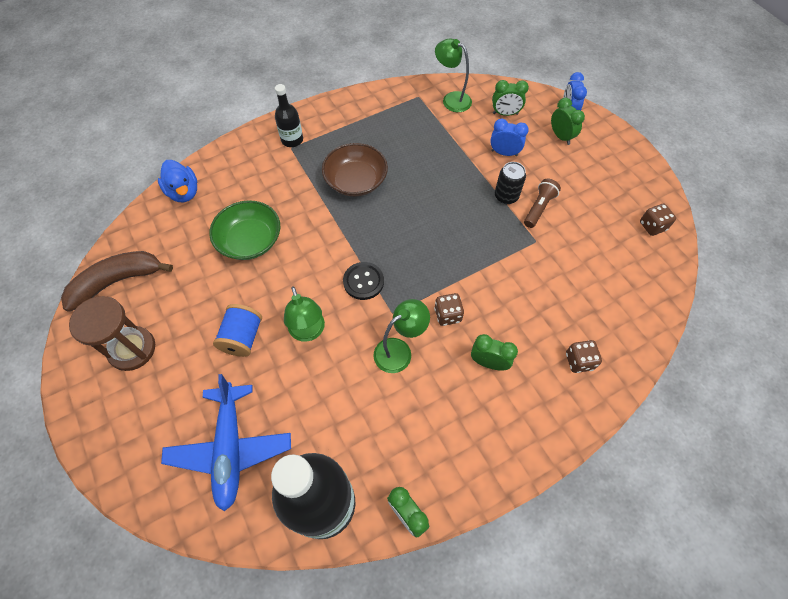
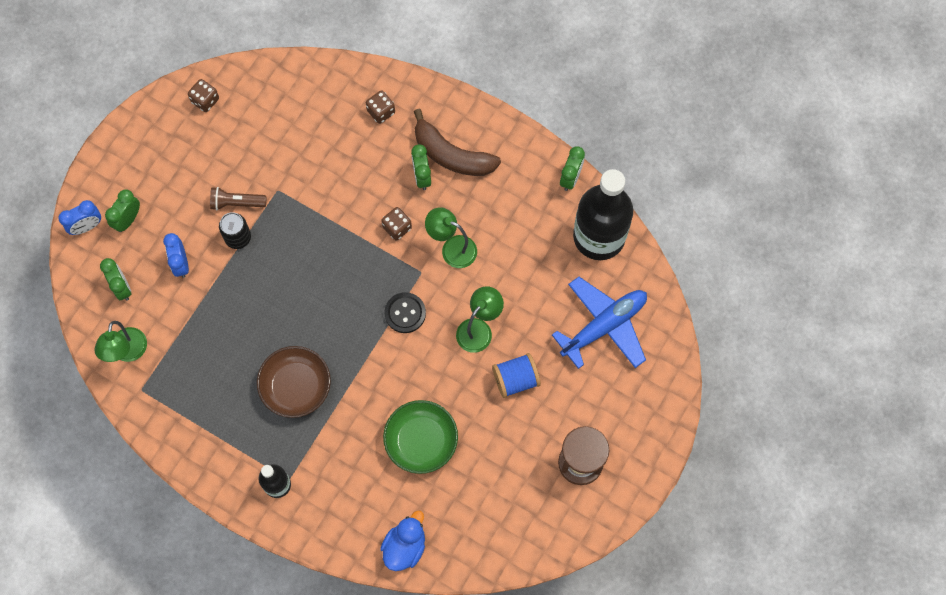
camera: 120 degrees left, 10 degrees up
brown banana [61,251,173,312] -> brown banana moved to [414,109,501,176]

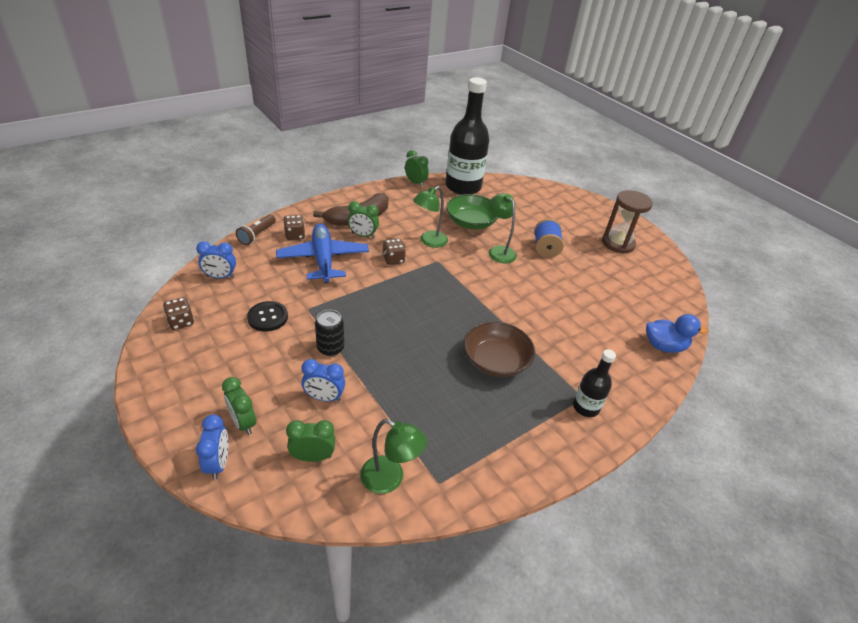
camera: 70 degrees left, 30 degrees down
brown flashlight [210,187,266,210] -> brown flashlight moved to [236,214,276,245]
blue duck [380,511,425,571] -> blue duck turned 135 degrees clockwise [646,314,708,353]
green bowl [383,400,458,474] -> green bowl moved to [446,194,499,229]
black button [384,292,426,333] -> black button moved to [247,301,288,332]
blue plane [552,277,647,369] -> blue plane moved to [276,223,369,283]
none -> blue clock [196,241,236,279]

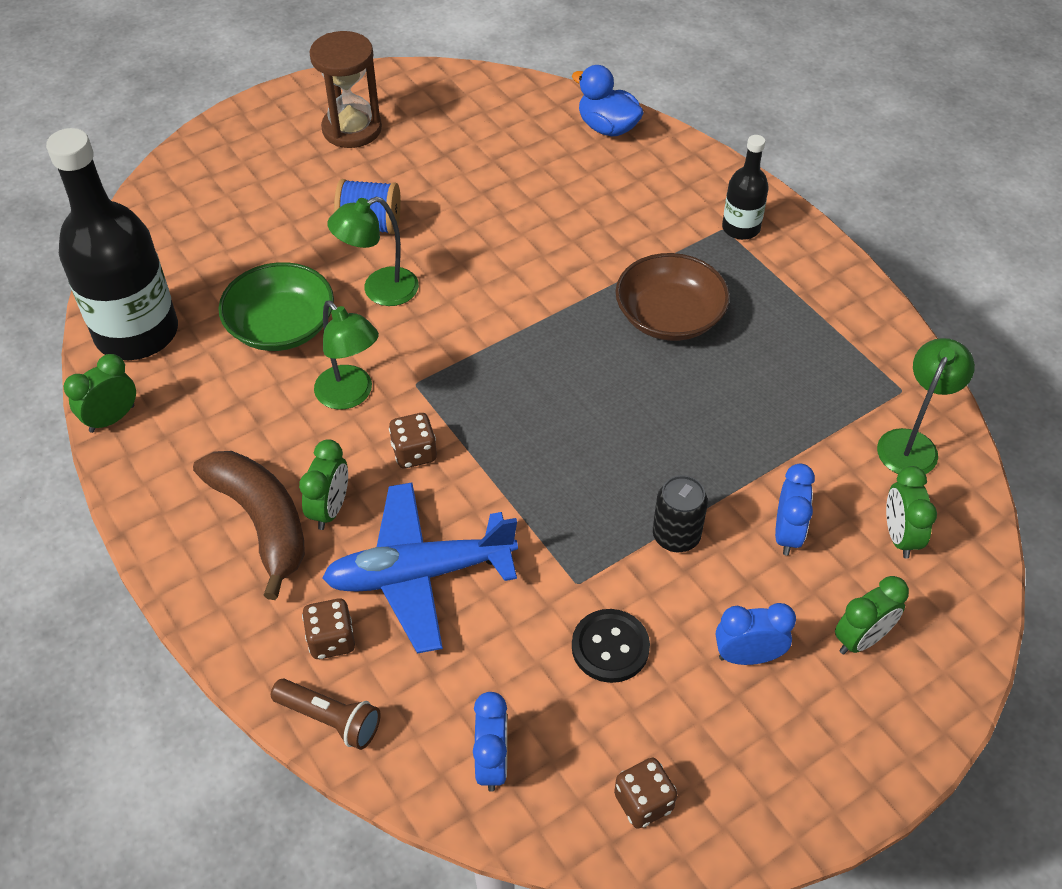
camera: 85 degrees left, 10 degrees up
blue clock [196,414,229,480] -> blue clock moved to [716,603,796,665]
blue duck [646,314,708,353] -> blue duck turned 60 degrees counterclockwise [572,65,644,137]

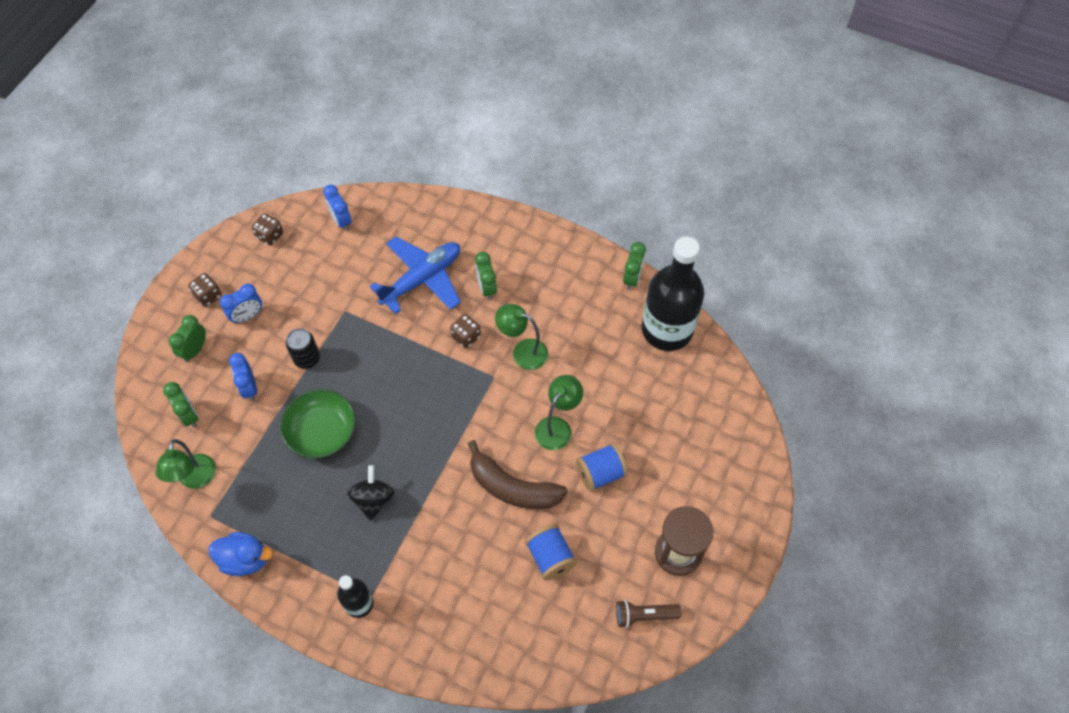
camera: 150 degrees right, 10 degrees up
brown banana [193,451,305,600] -> brown banana moved to [468,440,568,509]
green bowl [218,262,334,351] -> green bowl moved to [280,389,356,458]
brown flashlight [271,679,381,750] -> brown flashlight moved to [616,600,681,628]
brown dice [302,598,355,659] -> brown dice moved to [188,273,222,307]
blue duck [572,65,644,137] -> blue duck moved to [208,532,273,576]
black button [572,609,650,683] -> none
brown bowl [616,253,730,341] -> black spinning top [347,465,394,521]
none -> blue spool [525,524,577,580]

